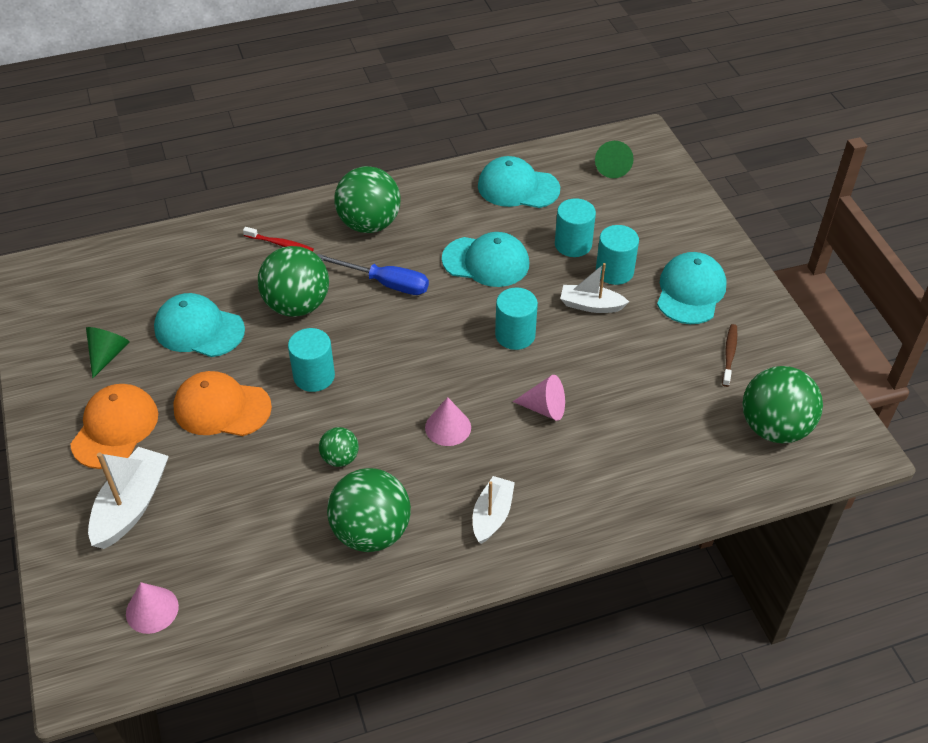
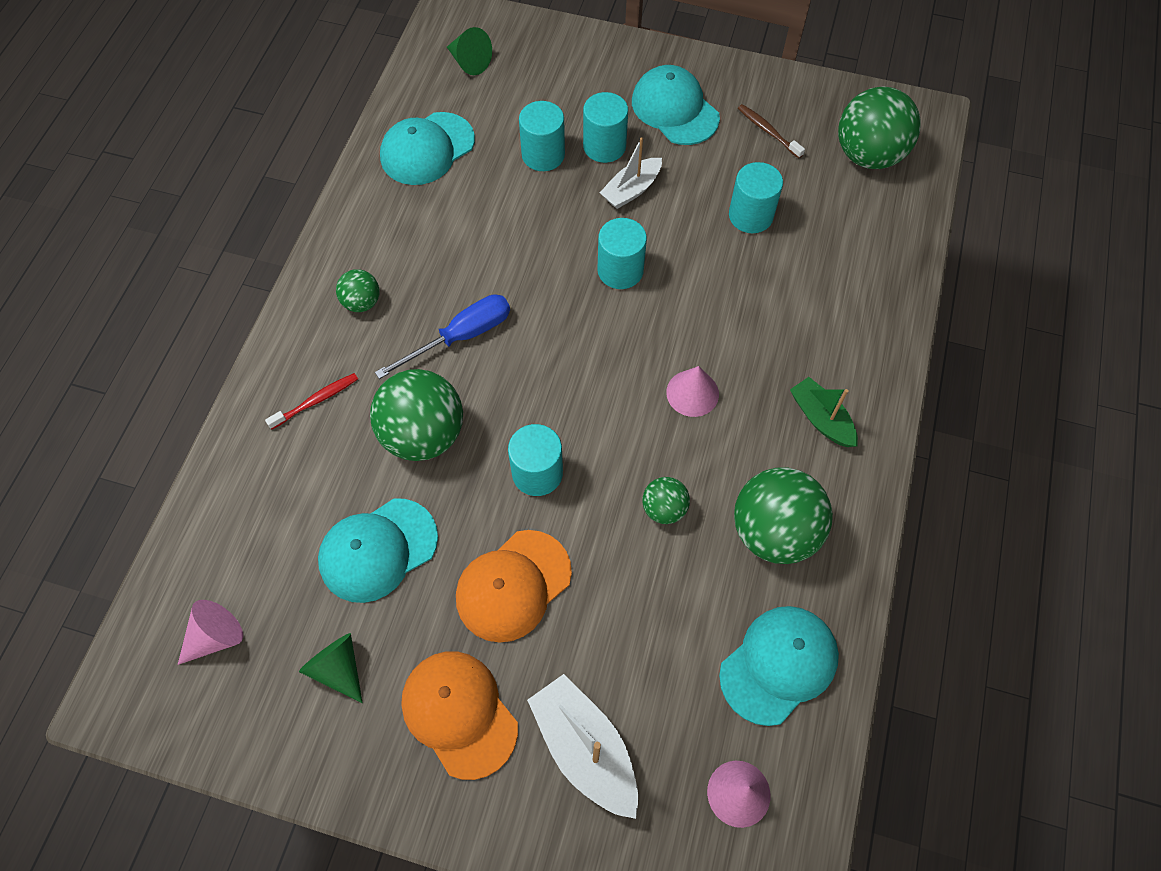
camera: 55 degrees left, 15 degrees up
green ball [334,166,401,233] -> green ball [336,269,380,312], size x0.51
turquoise cap [442,232,529,287] -> turquoise cap moved to [719,606,839,726]
white boat [473,476,515,544] -> green boat [790,377,858,447]
pink cone [512,375,565,421] -> pink cone moved to [178,600,243,665]
none -> turquoise cylinder [729,162,783,233]

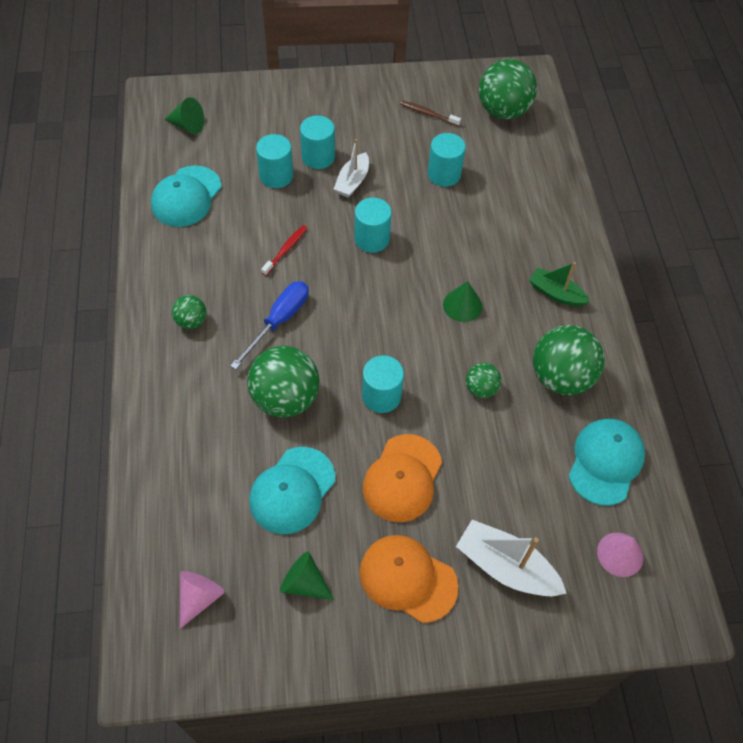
camera: 25 degrees left, 5 degrees down
red toothbrush [265,373,358,429] -> red toothbrush moved to [261,225,307,276]
turquoise cap [632,65,720,145] -> none
pink cone [666,366,719,417] -> green cone [443,281,482,322]

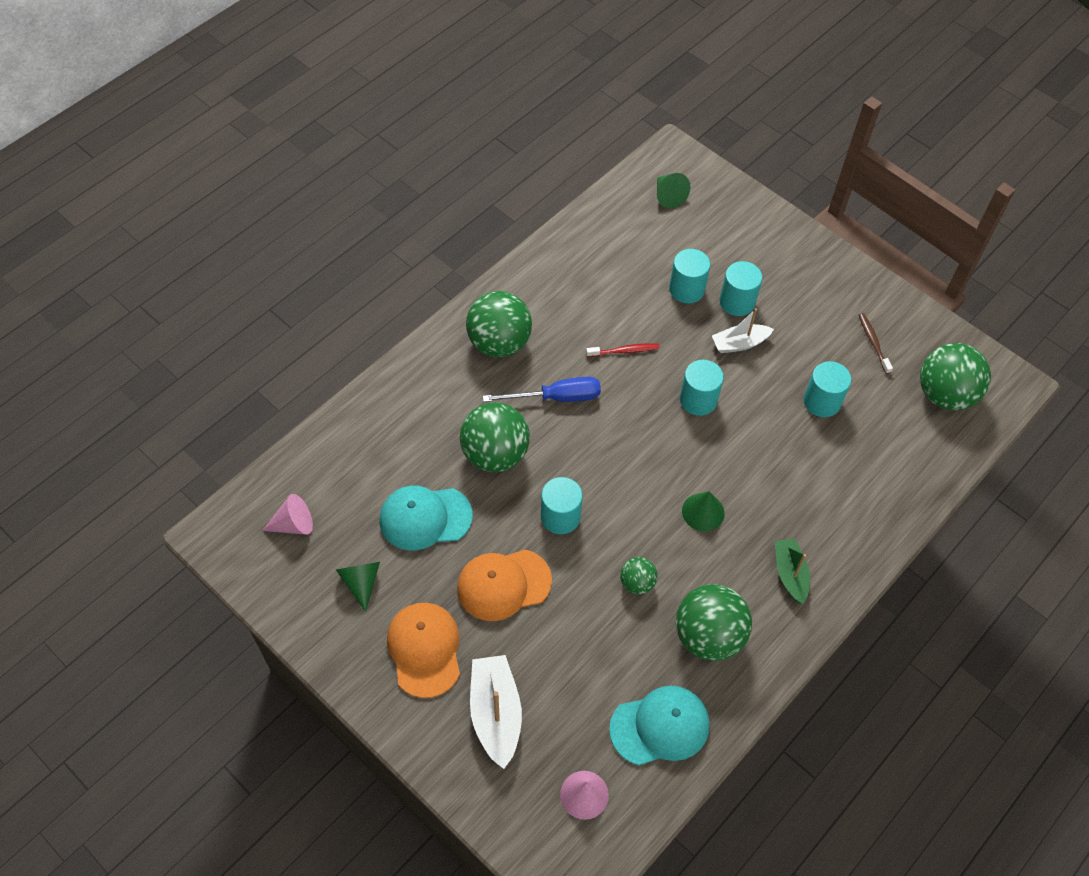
camera: 50 degrees right, 0 degrees up
turquoise cap [151,166,221,227] -> none
green ball [172,295,206,329] -> green ball [466,291,532,357], size x1.97

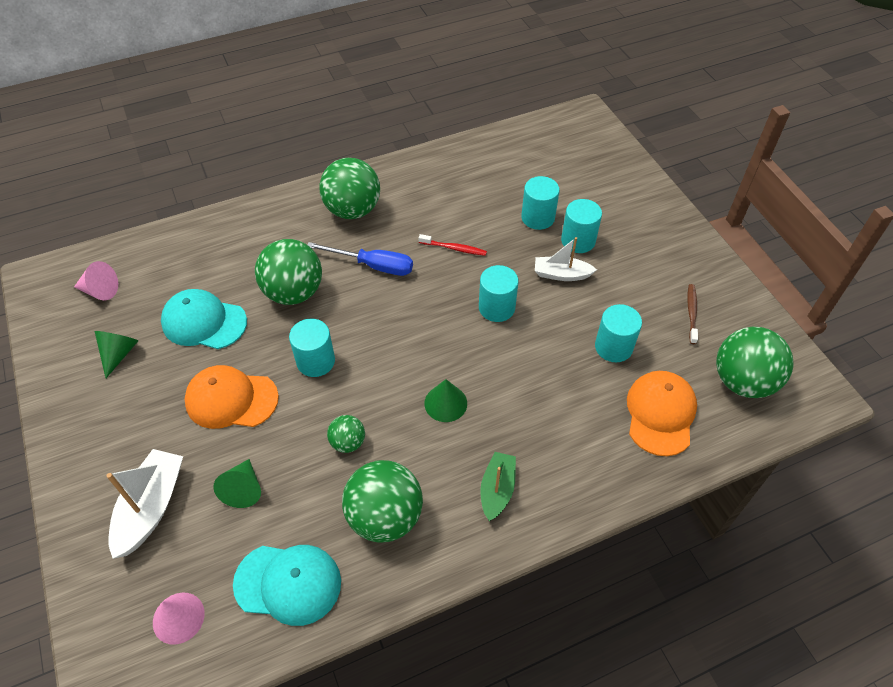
camera: 25 degrees right, 5 degrees down
orange cap [387,603,460,698] -> orange cap moved to [627,371,697,456]
green cone [657,173,690,208] -> green cone moved to [213,459,261,508]

